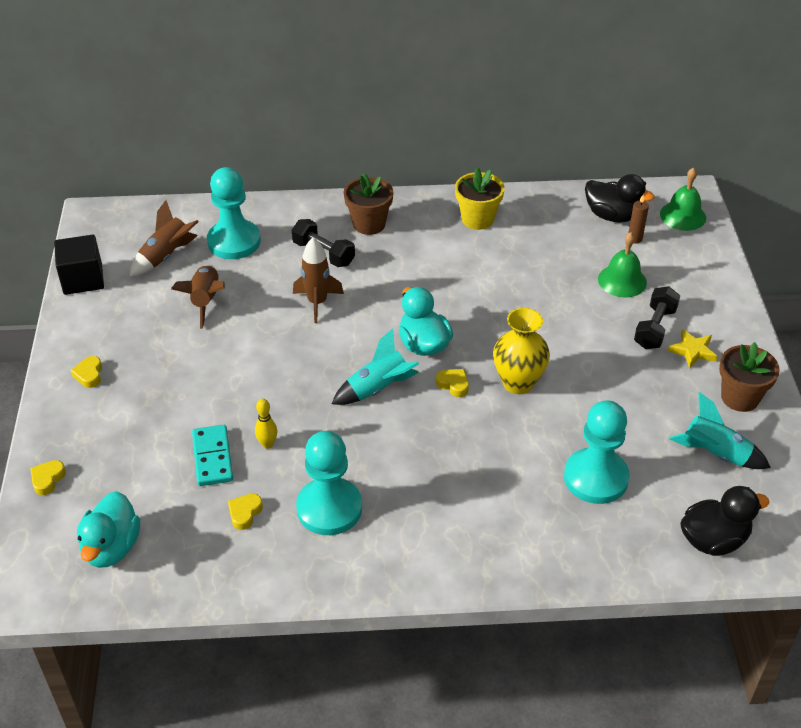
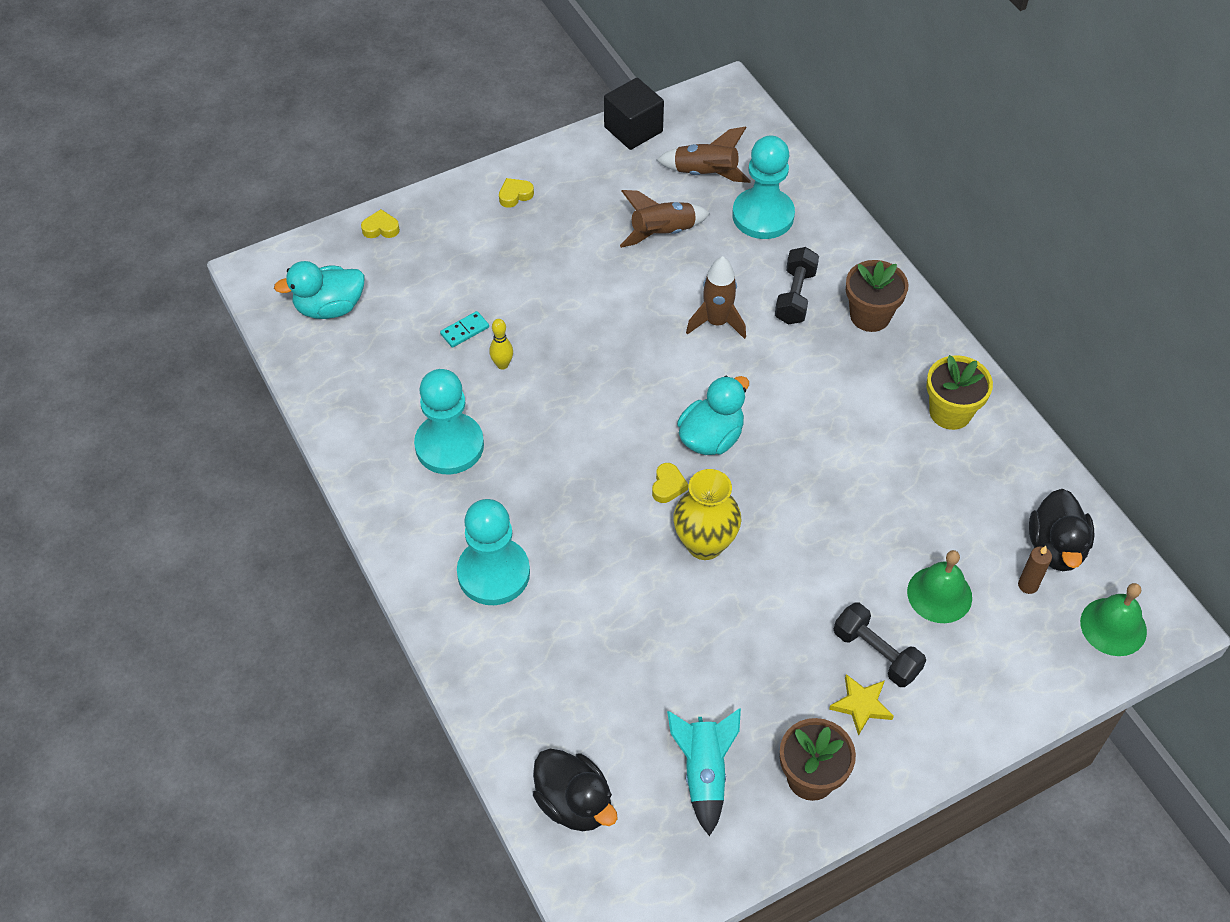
camera: 65 degrees right, 10 degrees up
turquoise domino [192,425,233,486] -> turquoise domino [440,311,489,348], size x0.62
yellow heart [228,494,263,530] -> none
turquoise rocket [332,329,419,405] -> none
turquoise pawn [564,400,630,504] -> turquoise pawn moved to [457,499,530,605]
black dumbbell [634,286,680,349] -> black dumbbell turned 45 degrees clockwise [834,603,926,687]

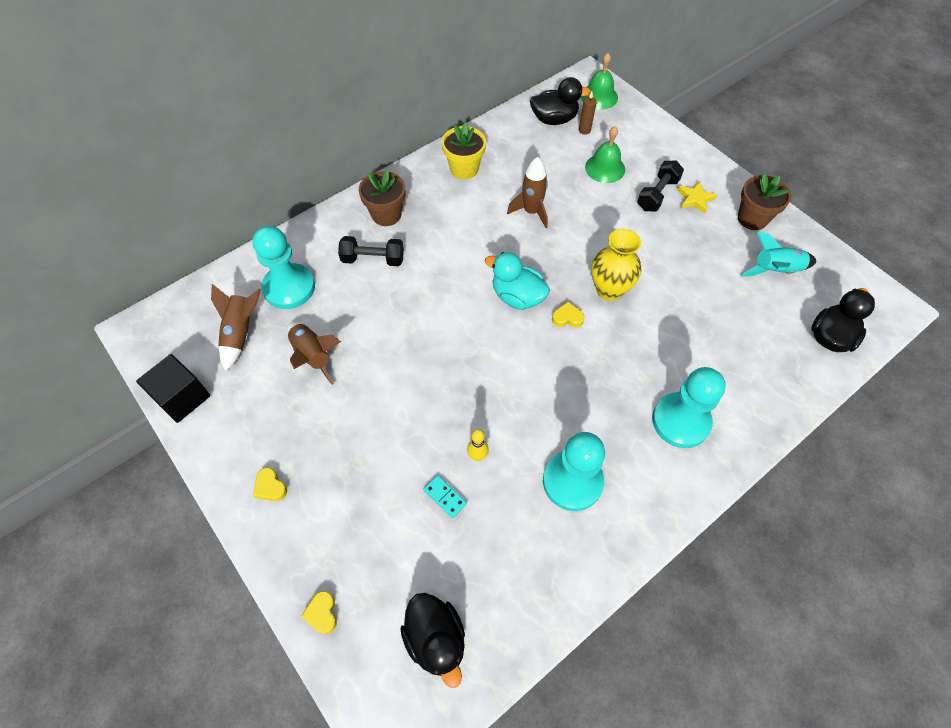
camera: 100 degrees left, 5 degrees up
turquoise duck [274,261,365,319] -> black duck [400,593,465,688]
brown rocket [686,256,746,339] -> brown rocket moved to [507,157,548,228]

